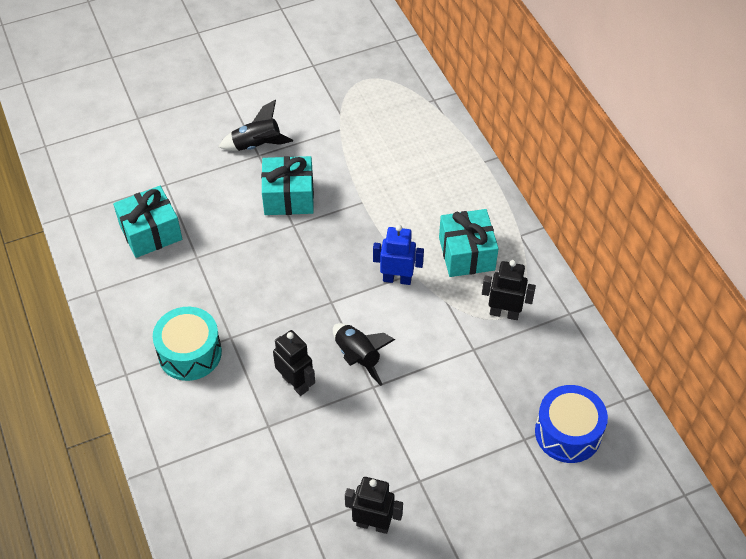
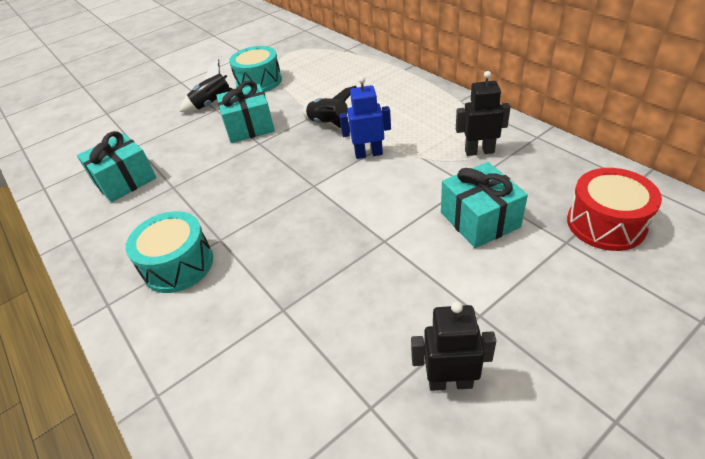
camera: 10 degrees left, 10 degrees down
black robot [273,330,315,396] -> none
black rocket [333,323,395,386] -> black rocket moved to [303,86,357,132]
turquoise gift [439,209,499,277] -> turquoise gift moved to [441,162,528,248]
blue drum [535,385,608,463] -> red drum [567,168,662,251]
none -> turquoise drum [229,46,282,92]

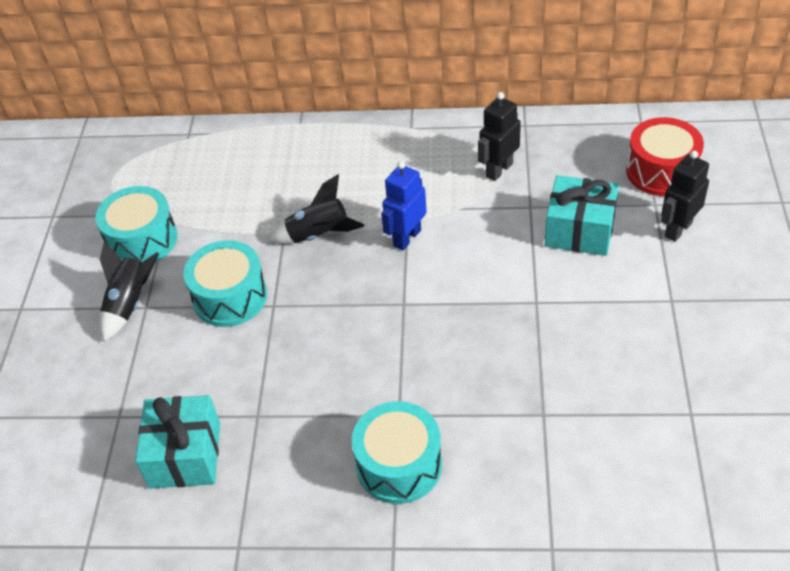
camera: 50 degrees left, 5 degrees up
turquoise gift [216,81,275,143] -> turquoise drum [184,240,267,327]
black robot [411,301,496,391] -> black robot moved to [661,151,709,242]

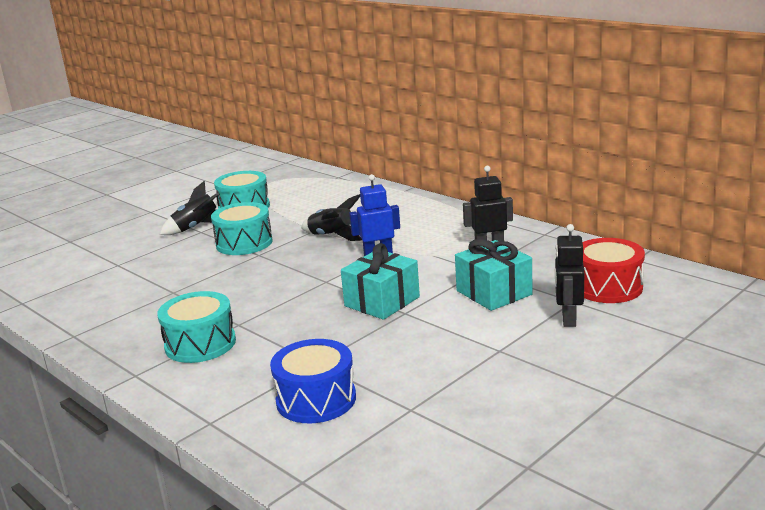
camera: 40 degrees right, 25 degrees down
turquoise gift [135,395,220,489] -> turquoise gift moved to [341,243,420,320]
black robot [661,151,709,242] -> black robot turned 75 degrees counterclockwise [555,224,584,327]
none -> blue drum [270,339,356,424]

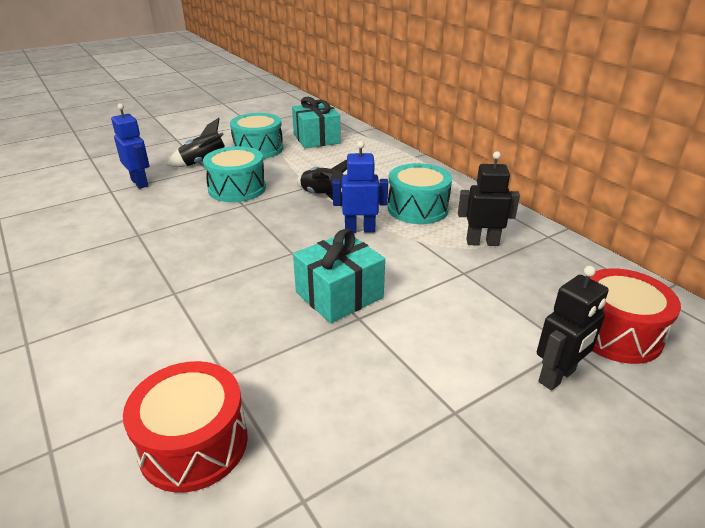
camera: 10 degrees right, 10 degrees up
turquoise drum [157,291,236,363] -> turquoise drum moved to [387,163,452,224]
blue drum [270,339,356,424] -> red drum [123,361,248,493]
turquoise gift [455,239,532,311] -> turquoise gift moved to [292,97,341,148]
black robot [555,224,584,327] -> black robot turned 150 degrees counterclockwise [537,266,609,391]
none -> blue robot [111,103,149,189]

